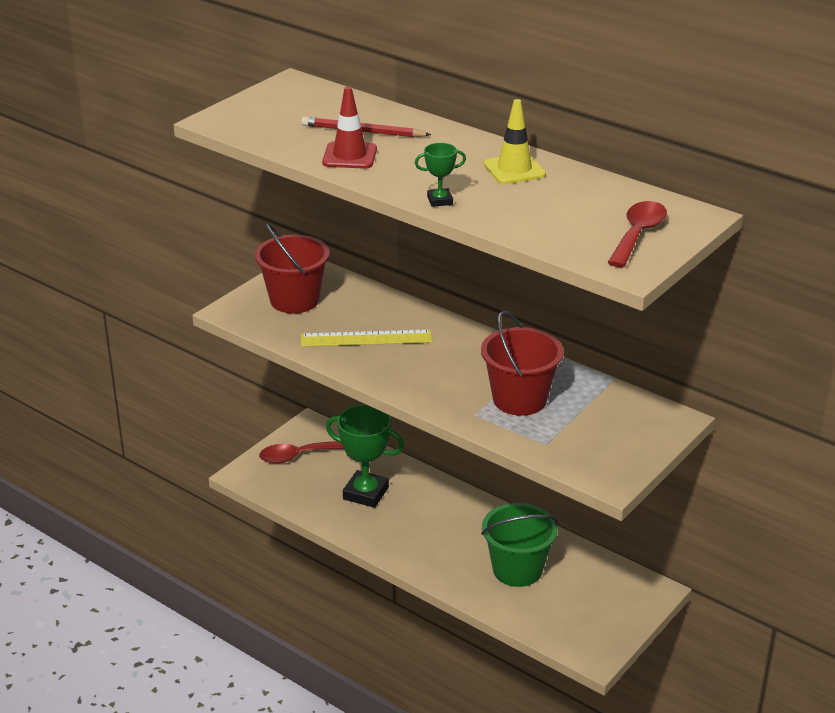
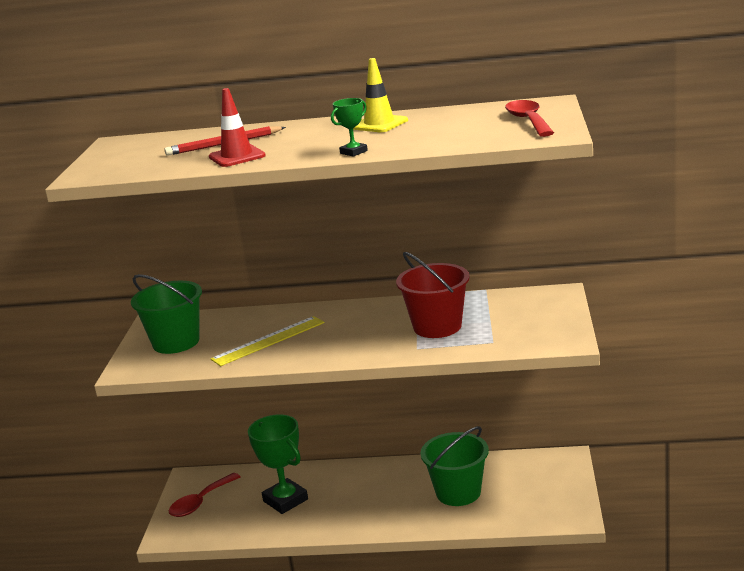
camera: 30 degrees left, 10 degrees down
red bucket [255,223,330,313] -> green bucket [131,274,202,354]
green trophy [326,405,404,508] -> green trophy turned 60 degrees clockwise [248,414,308,514]

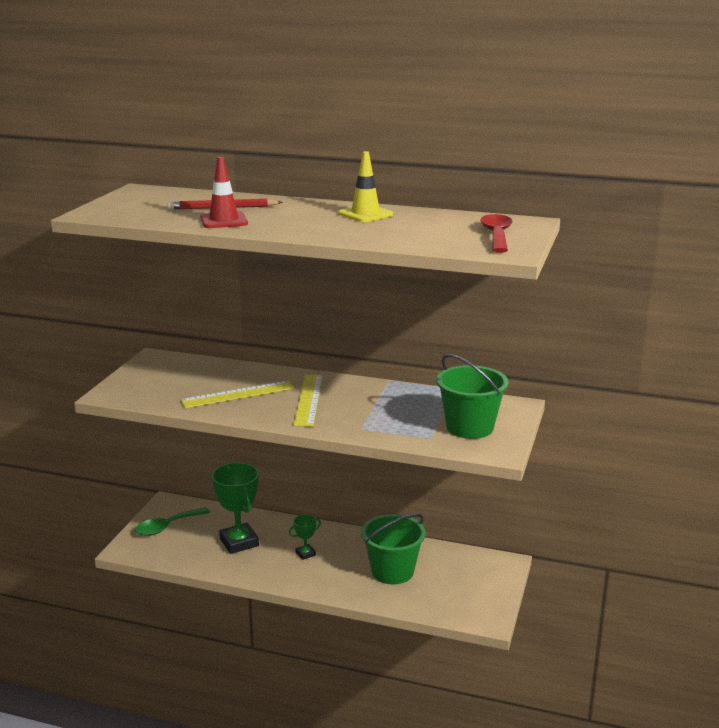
camera: 10 degrees right, 0 degrees up
green bucket [131,274,202,354] -> green bucket moved to [436,354,508,439]
red spoon [169,473,241,517] -> green spoon [135,507,210,536]
green trophy [331,98,368,157] -> green trophy moved to [289,515,321,560]
red bucket [396,252,470,338] -> none
none -> yellow ruler [293,375,323,426]

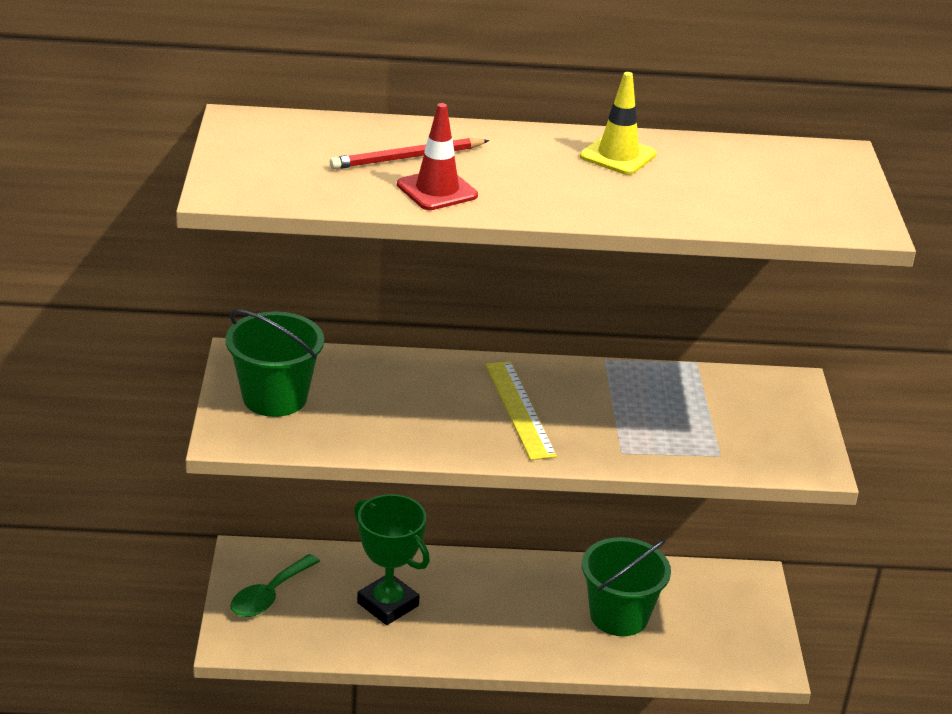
camera: 20 degrees left, 10 degrees up
yellow ruler [180,381,295,408] -> none
green trophy [289,515,321,560] -> none
green bucket [436,354,508,439] -> green bucket moved to [226,309,324,417]
red spoon [480,214,513,253] -> none

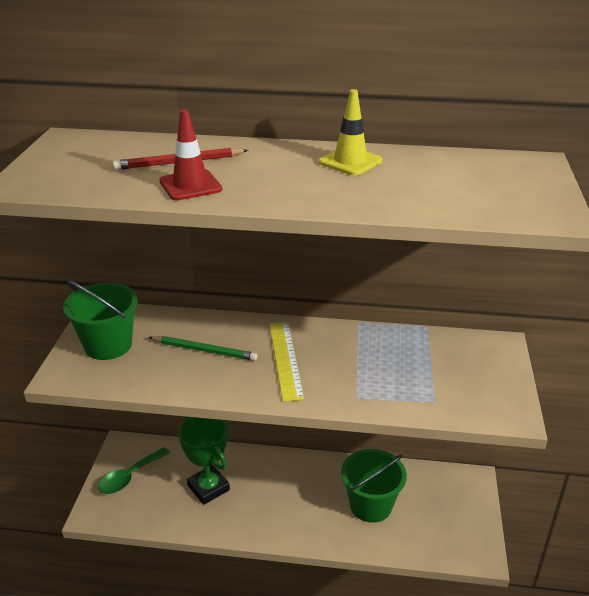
camera: 10 degrees right, 0 degrees up
none -> green pencil [149,336,257,361]

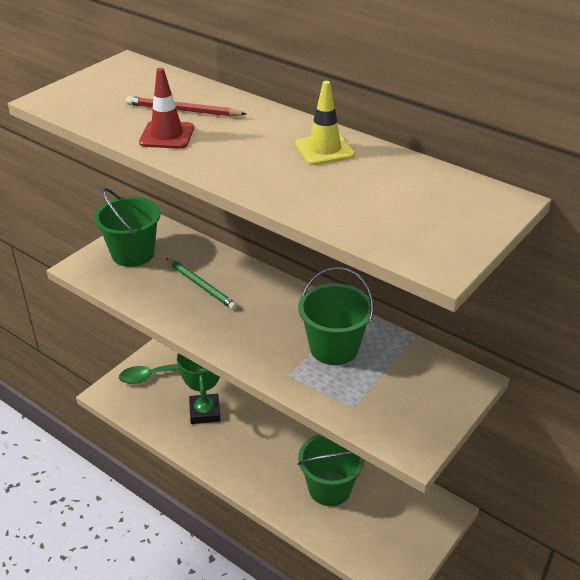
camera: 30 degrees right, 5 degrees up
yellow ruler [269,322,304,402] -> none
none -> green bucket [298,267,374,365]

